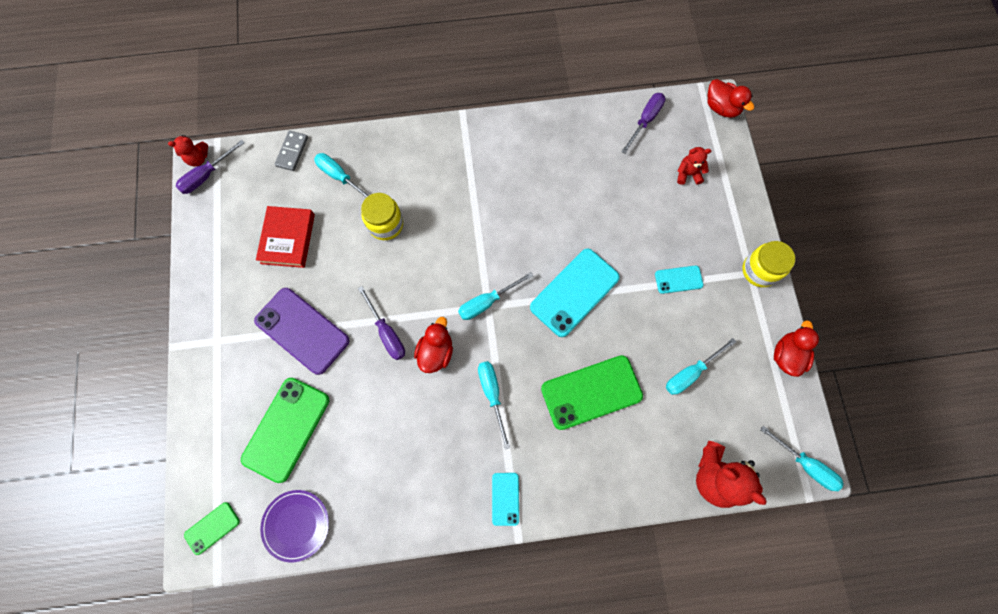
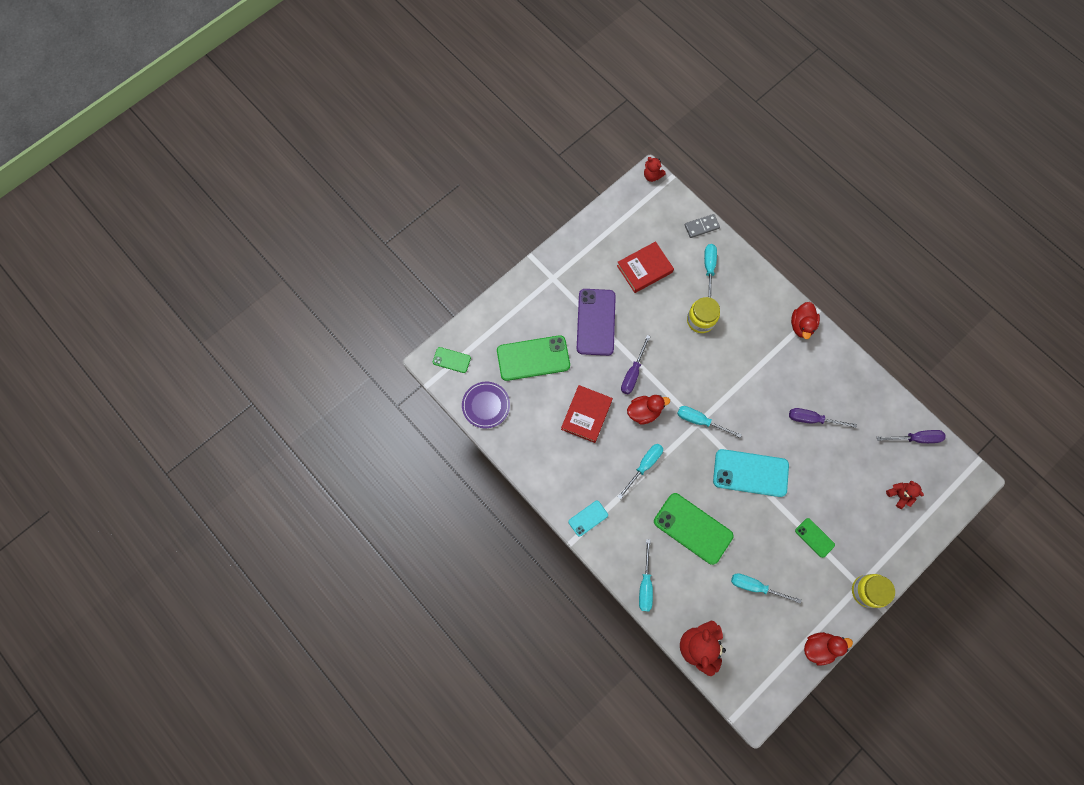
camera: 55 degrees right, 0 degrees up
purple screwdriver [176,140,244,194] -> purple screwdriver moved to [789,408,857,428]
turquoise phone [655,266,704,294] -> green phone [795,518,835,558]
red duck [708,79,754,118] -> red duck moved to [791,302,820,339]
turquoise screwdriver [760,426,844,491] -> turquoise screwdriver moved to [639,539,653,611]
none -> red book [561,385,613,443]

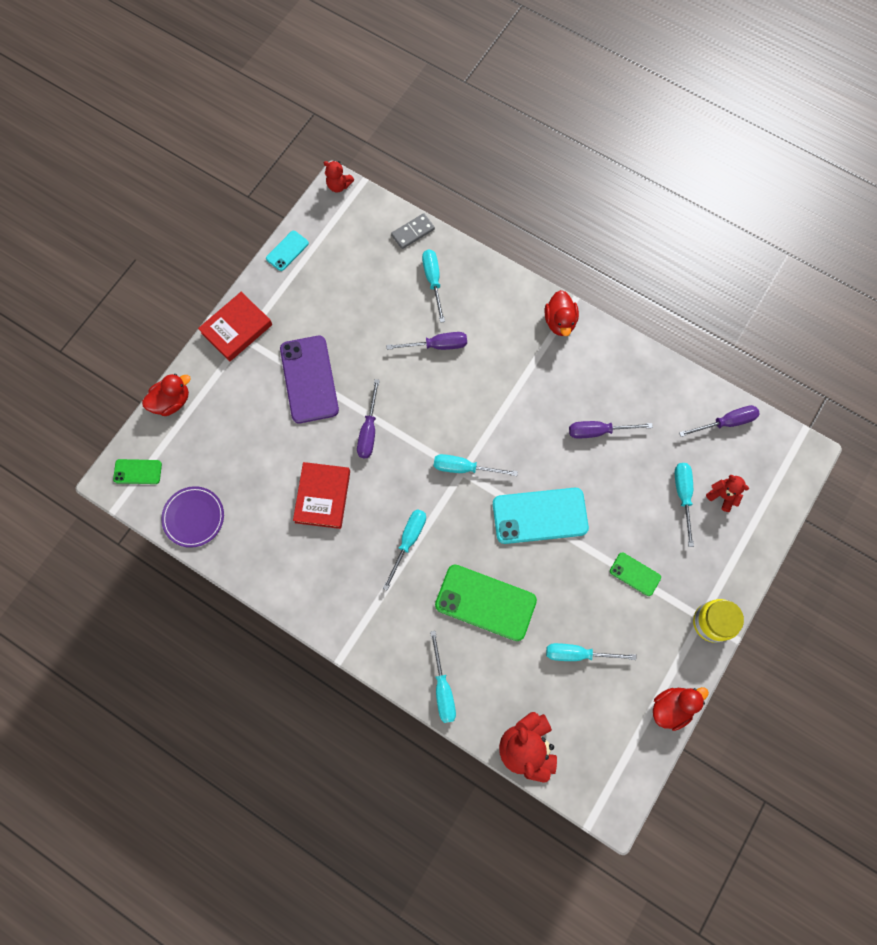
camera: 15 degrees left, 0 degrees up
green phone [497,335,570,381] -> none
turquoise phone [568,501,608,537] -> turquoise phone moved to [266,231,309,271]
red book [617,241,674,293] -> red book moved to [198,292,272,362]
red duck [627,395,670,425] -> red duck moved to [142,374,191,416]
yellow jar [687,297,720,333] -> purple screwdriver [386,332,467,350]
none -> turquoise screwdriver [675,463,694,547]

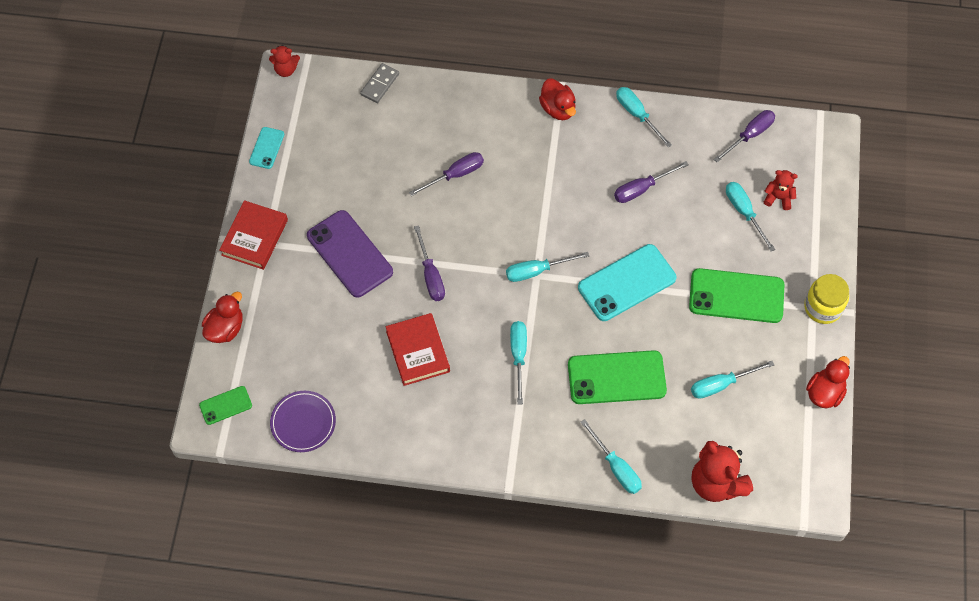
camera: 25 degrees left, 10 degrees down
turquoise screwdriver [422,250,445,323] -> turquoise screwdriver moved to [616,87,672,147]
green phone [610,552,661,596] -> green phone [689,268,784,323], size x1.97

